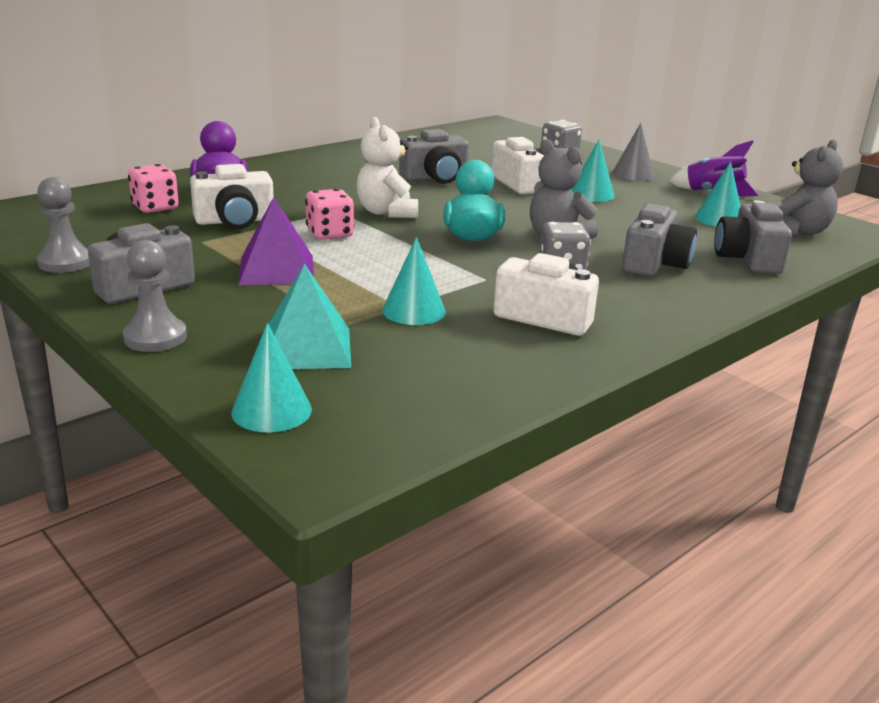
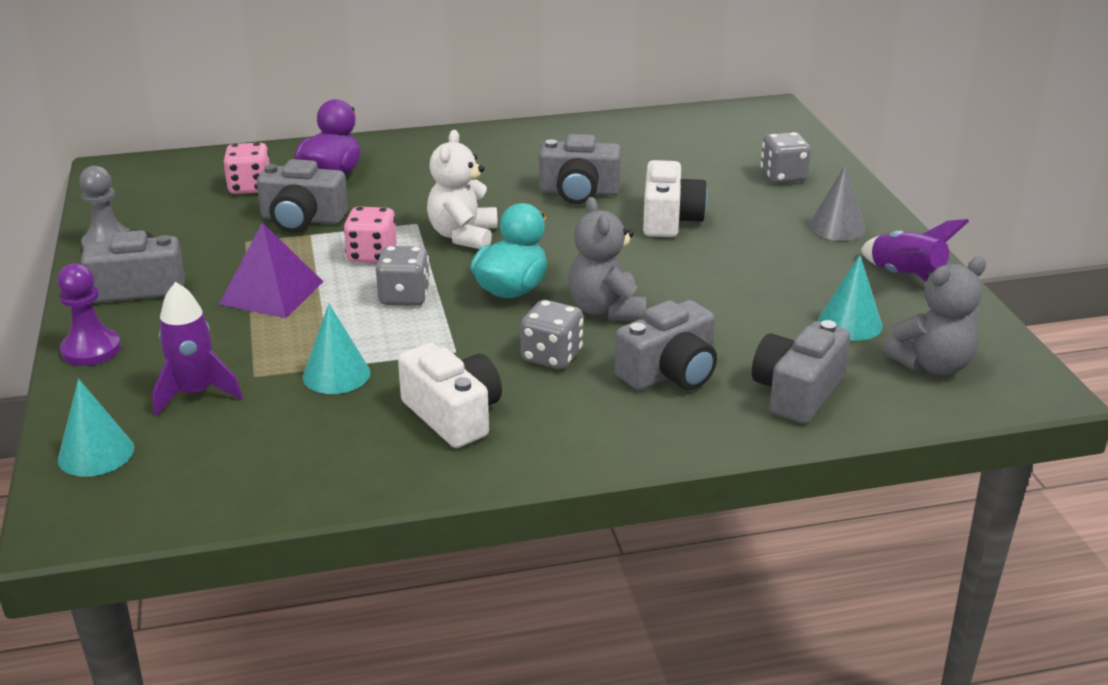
camera: 30 degrees right, 5 degrees up
grey pawn [123,240,187,352] -> purple pawn [57,263,121,366]
white camera [190,164,274,229] -> grey camera [257,159,348,233]
turquoise pyramid [269,264,351,369] -> purple rocket [152,282,243,416]
turquoise cone [571,140,615,202] -> none
none -> grey dice [375,246,430,306]

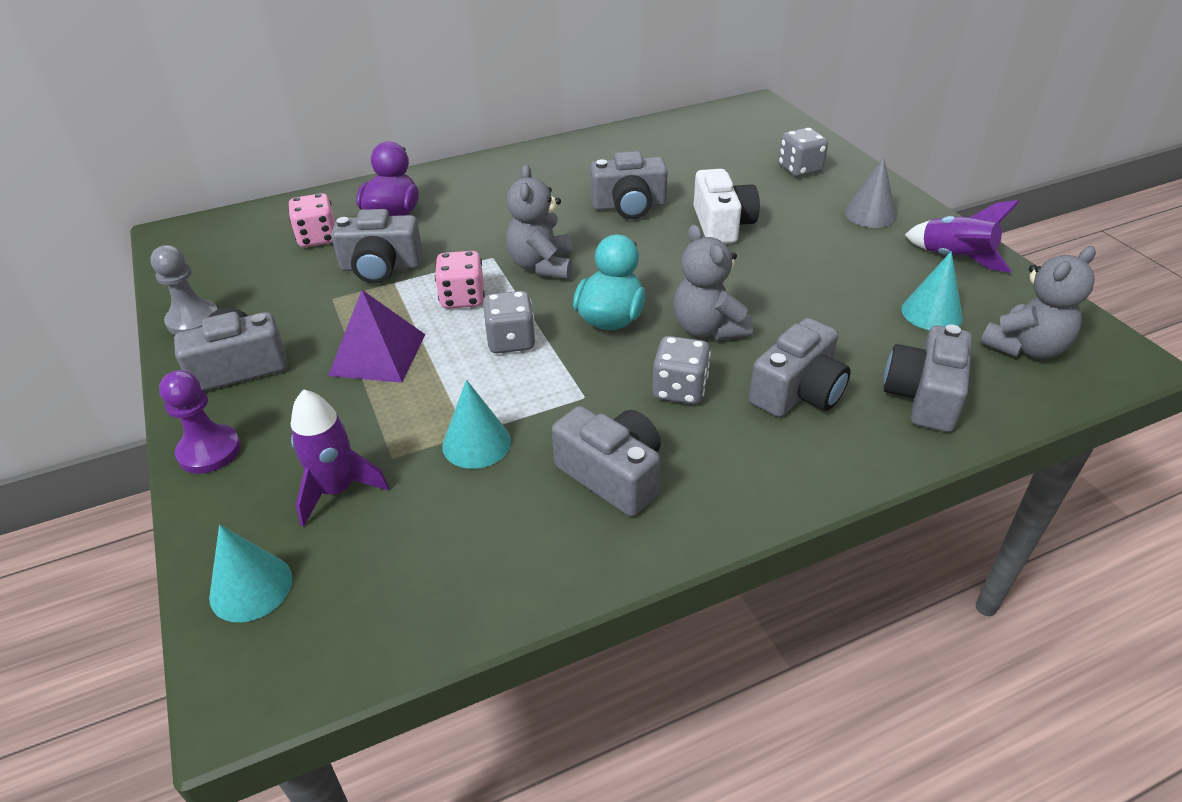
camera: 10 degrees left, 10 degrees up
white camera [398,343,502,448] -> grey camera [552,406,661,516]
white teddy bear [427,130,498,249] -> grey teddy bear [506,165,572,279]

